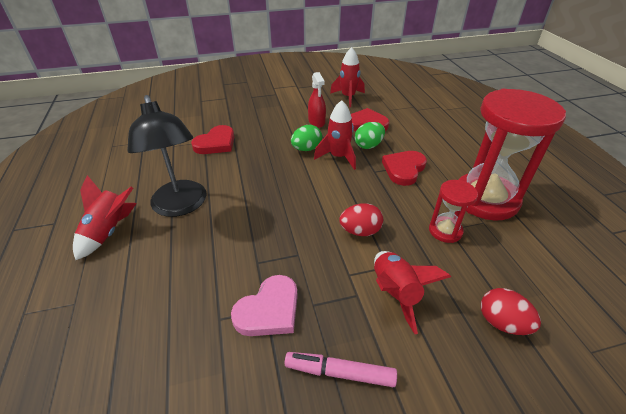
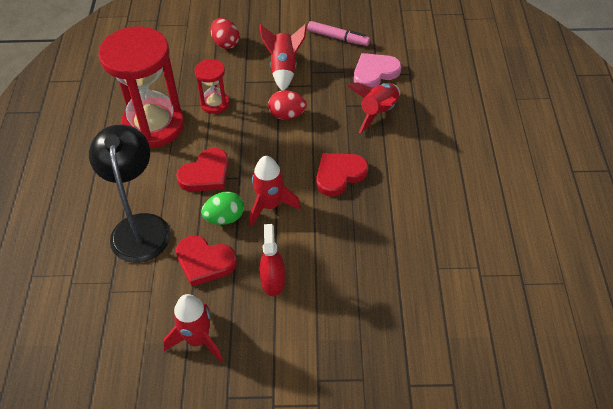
camera: 165 degrees left, 10 degrees up
red rocket [73,175,137,260] -> red rocket moved to [348,82,400,134]
black lamp [127,95,207,217] -> black lamp moved to [89,124,171,263]
red heart [191,125,234,154] -> red heart moved to [316,153,368,196]
green egg [291,125,322,151] -> none

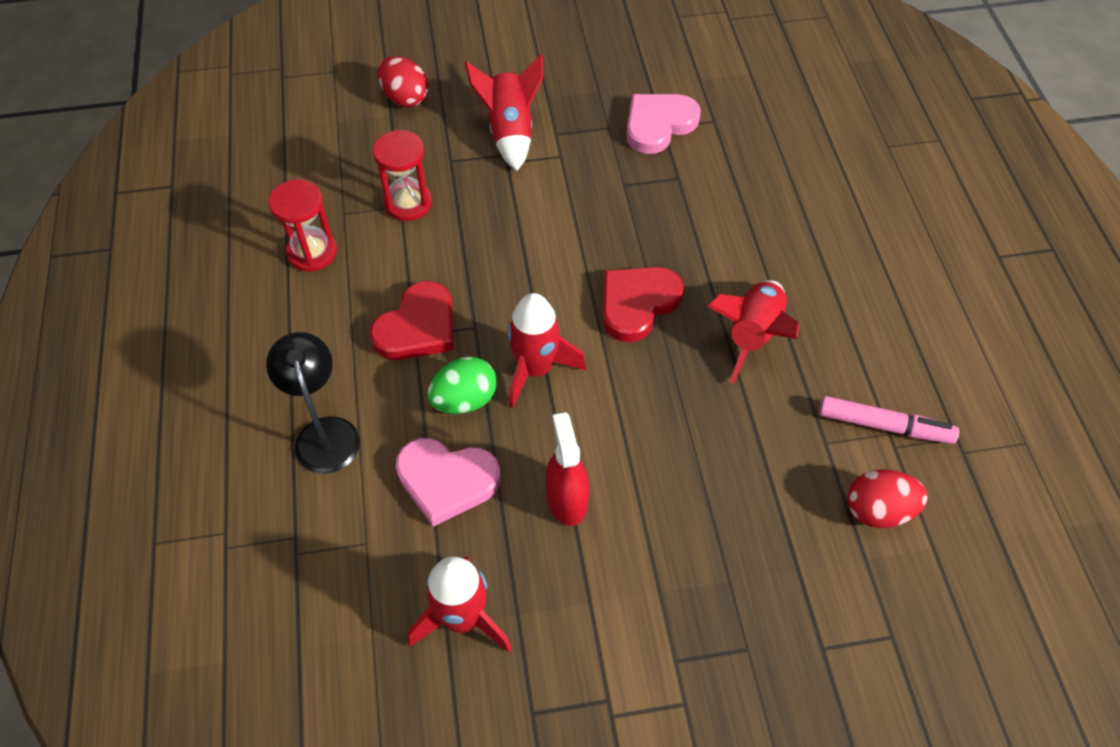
camera: 10 degrees left, 5 degrees up
black lamp [89,124,171,263] -> black lamp [266,332,360,474], size x0.64
red hourglass [98,26,184,148] -> red hourglass [268,179,337,272], size x0.47
red heart [176,236,237,287] -> pink heart [396,438,501,527]
red egg [268,90,307,119] -> red egg moved to [847,469,928,528]
pink marker [307,21,370,46] -> pink marker moved to [819,396,959,444]
red rocket [348,82,400,134] -> red rocket moved to [708,280,799,384]

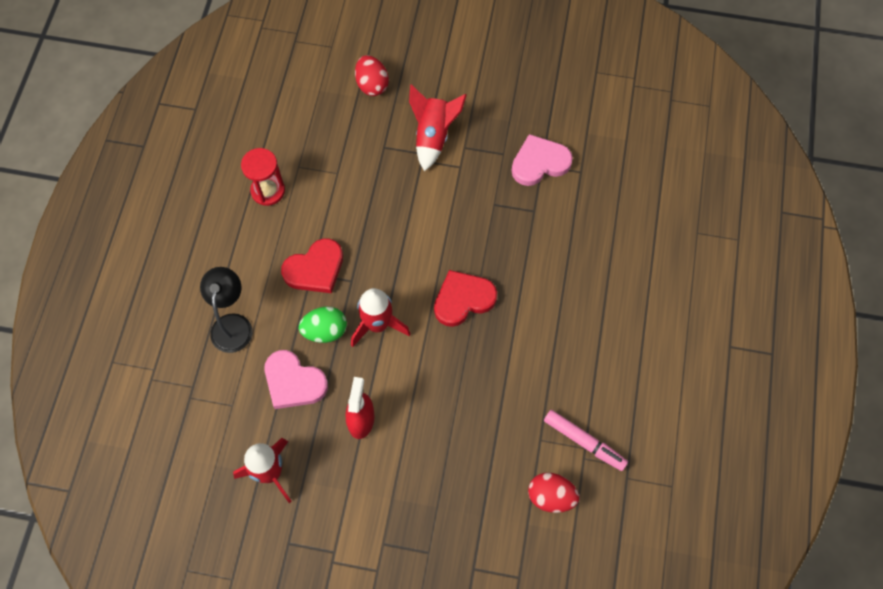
camera: 20 degrees right, 10 degrees up
red hourglass [372,130,432,221] -> none
red rocket [708,280,799,384] -> none

